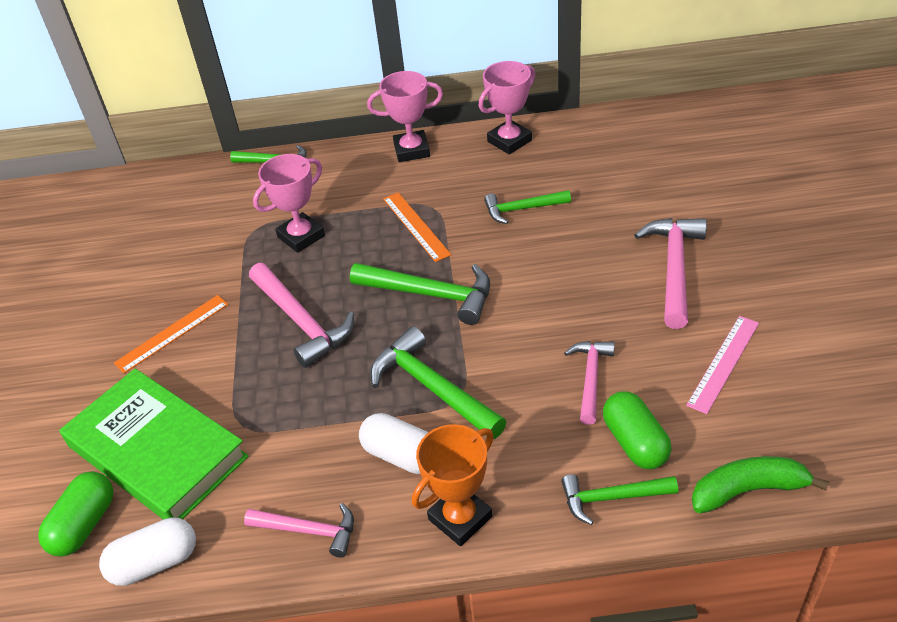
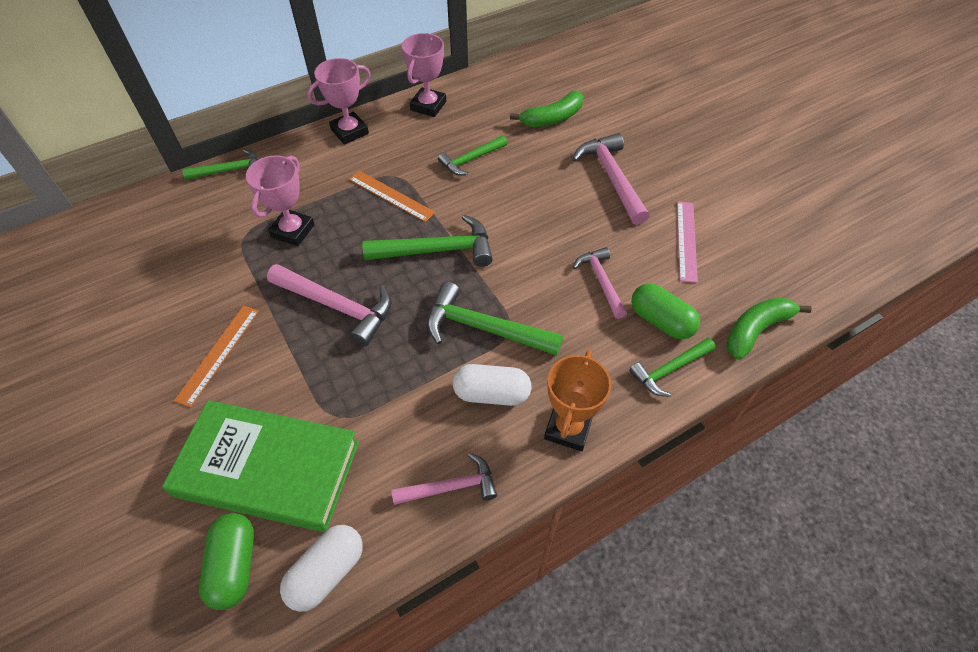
camera: 30 degrees left, 10 degrees up
none -> green banana [510,91,584,127]

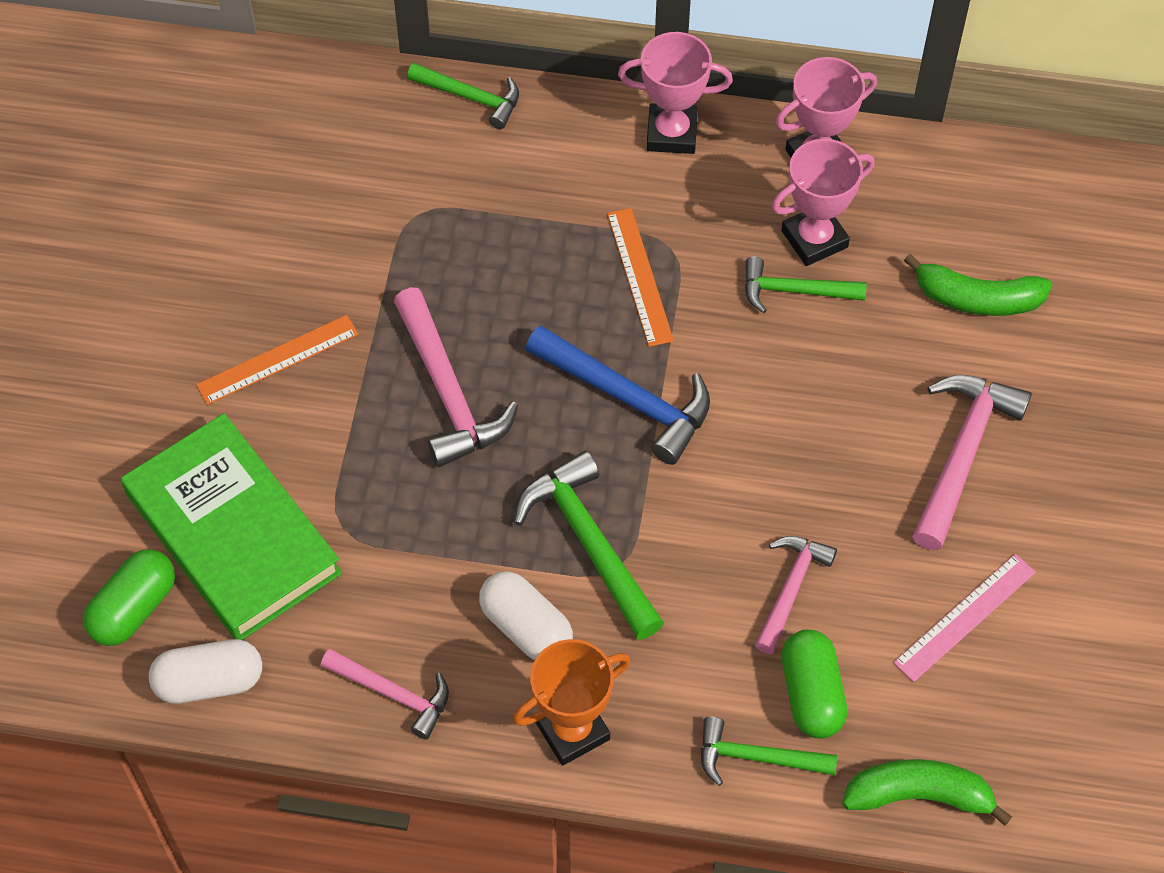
camera: 40 degrees right, 5 degrees up
pink trophy [246,155,315,246] -> pink trophy moved to [772,139,875,266]
green hammer [363,215,493,267] -> blue hammer [526,325,710,465]

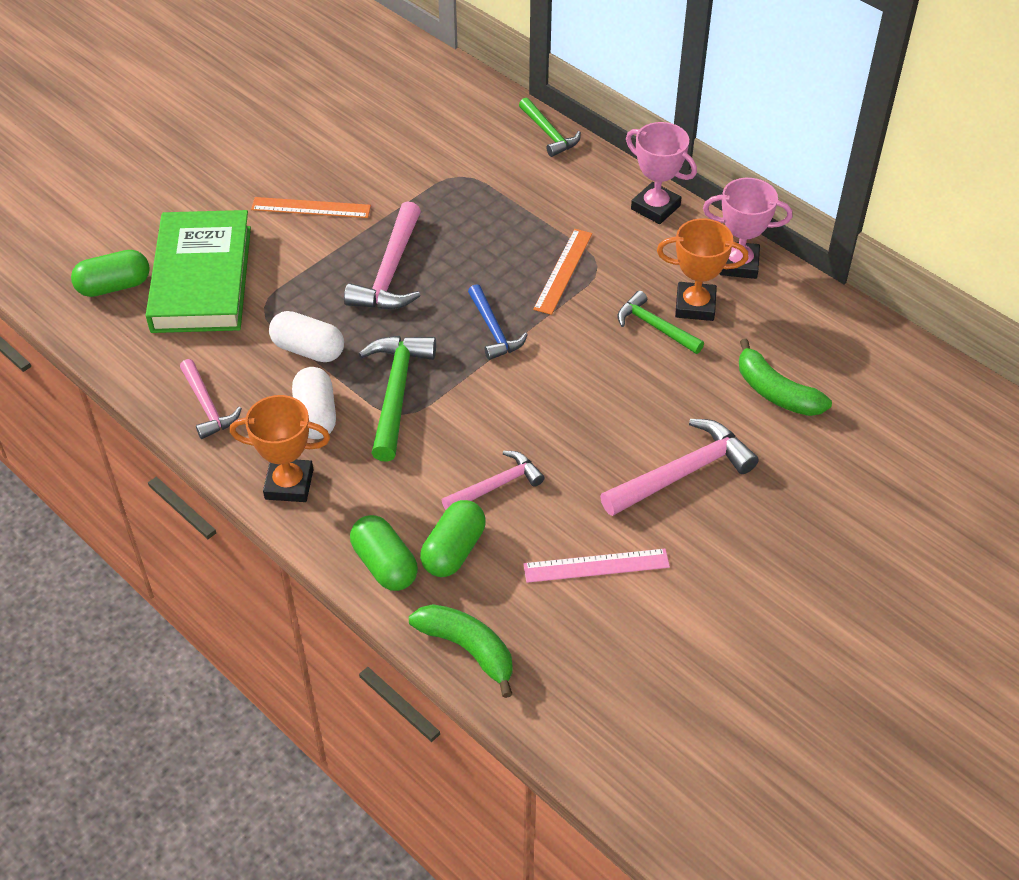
camera: 35 degrees right, 10 degrees down
white capsule [149,639,262,704] -> white capsule moved to [269,311,344,362]
blue hammer [526,325,710,465] -> blue hammer [468,284,528,360], size x0.64
green hammer [701,717,837,786] -> green capsule [350,515,418,591]
pink trophy [772,139,875,266] -> orange trophy [657,218,749,321]

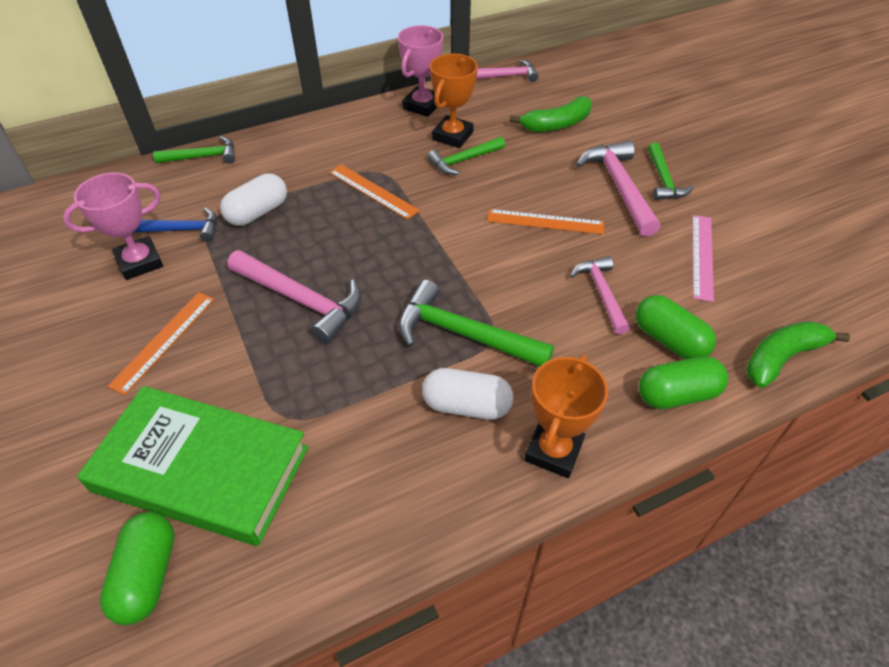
camera: 70 degrees left, 0 degrees up
pink hammer [180,359,242,439] -> pink hammer moved to [476,60,539,82]
white capsule [269,311,344,362] -> white capsule moved to [220,174,287,226]
blue hammer [468,284,528,360] -> blue hammer moved to [132,208,217,242]
pink trophy [626,122,697,224] -> pink trophy moved to [63,173,163,280]
none -> orange ruler [487,209,604,234]
none -> green hammer [648,143,694,200]

